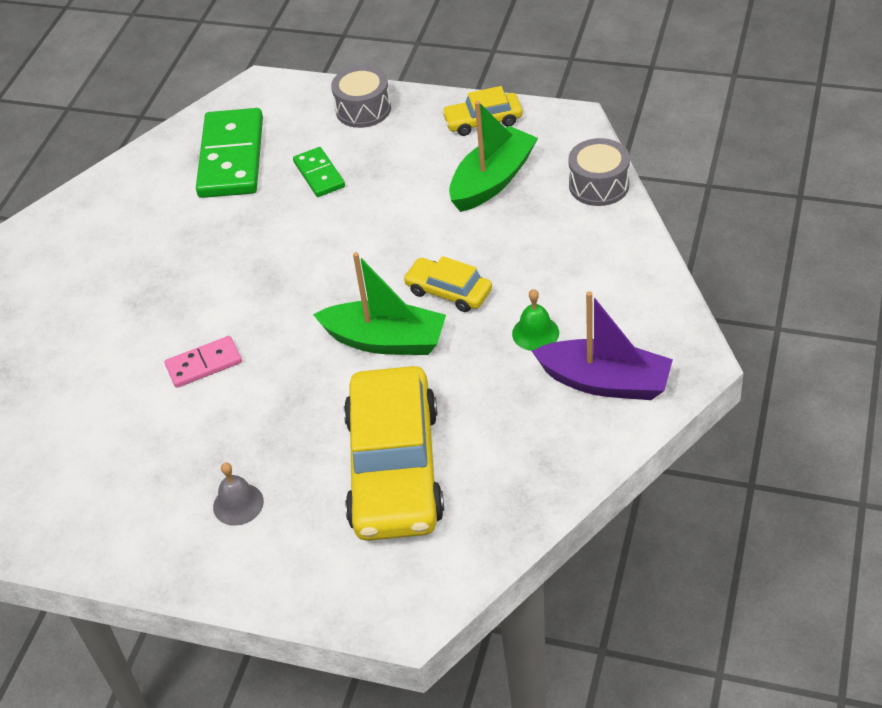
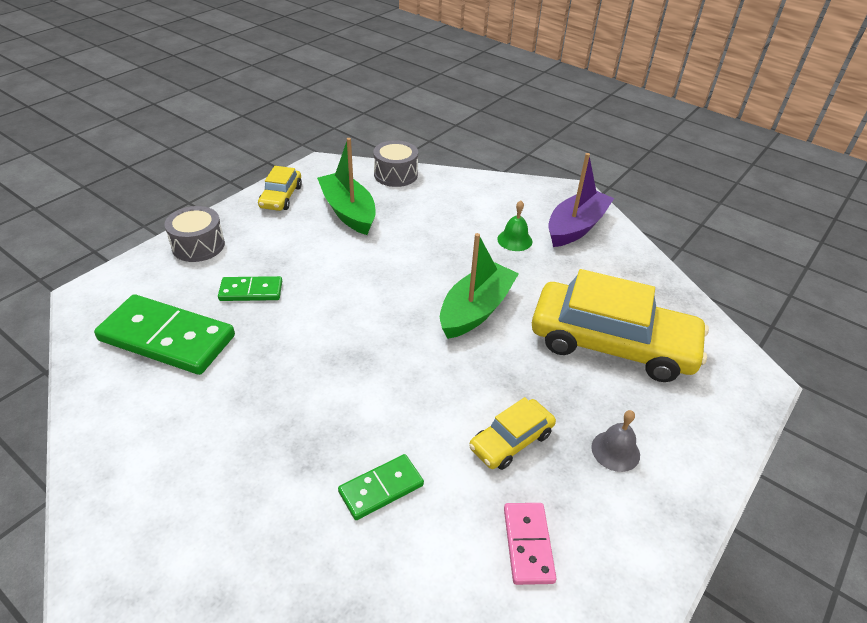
camera: 75 degrees left, 5 degrees down
pink domino [165,336,242,388] -> pink domino moved to [504,503,557,585]
yellow car [403,256,492,312] -> yellow car moved to [469,397,556,470]
none -> green domino [338,454,424,520]

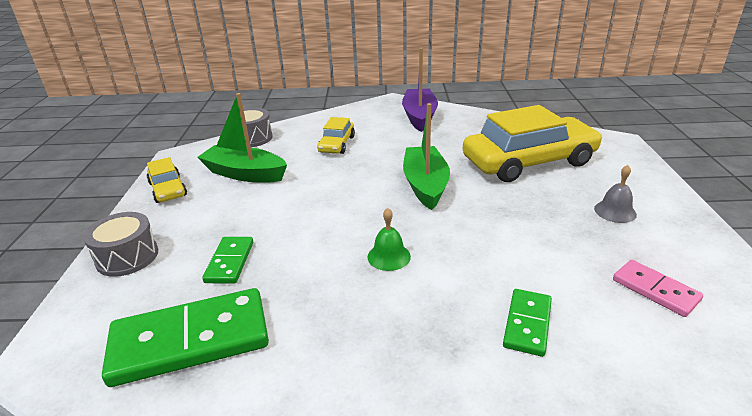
camera: 35 degrees left, 10 degrees down
green domino [218,276,282,301] -> green domino turned 45 degrees counterclockwise [202,237,253,284]
yellow car [469,397,556,470] -> yellow car moved to [317,117,355,154]
green bell [497,201,532,251] -> green bell moved to [368,208,411,271]

